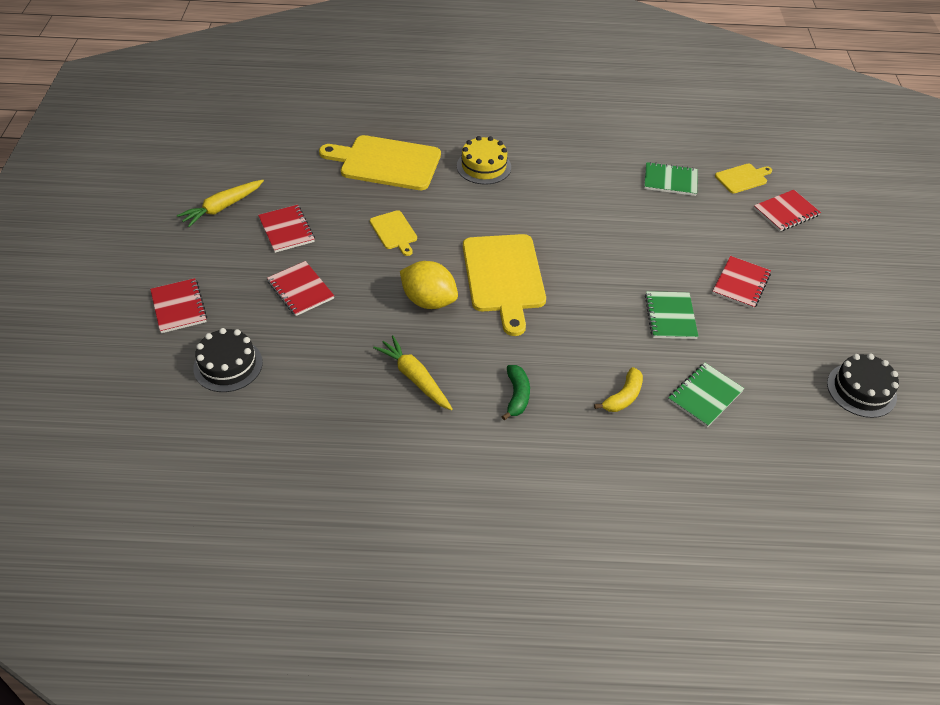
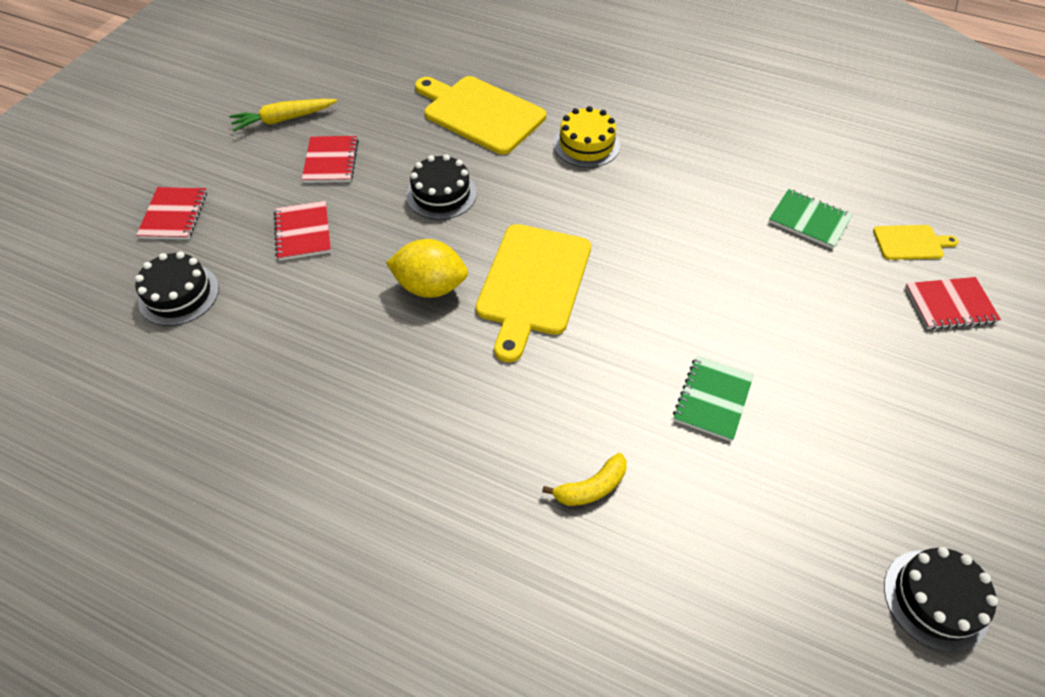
camera: 25 degrees right, 5 degrees up
yellow cutting board [370,210,417,256] -> black cake [406,154,477,220]
yellow carrot [373,335,453,410] -> none
yellow lemon [400,261,458,309] -> yellow lemon turned 45 degrees counterclockwise [386,239,468,298]
green banana [502,365,530,420] -> none
green notebook [668,363,744,427] -> none
red notebook [712,256,771,309] -> none

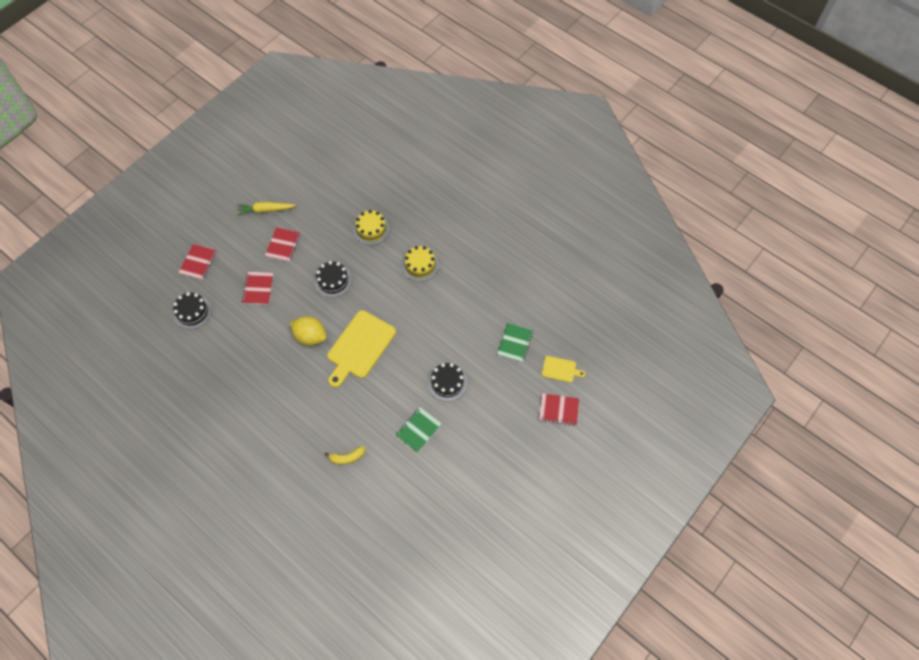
camera: 15 degrees right, 10 degrees up
yellow cutting board [415,76,546,155] -> yellow cake [353,210,390,245]
green notebook [769,189,852,249] -> green notebook turned 60 degrees clockwise [497,323,533,363]
black cake [884,547,998,652] -> black cake moved to [428,363,467,402]

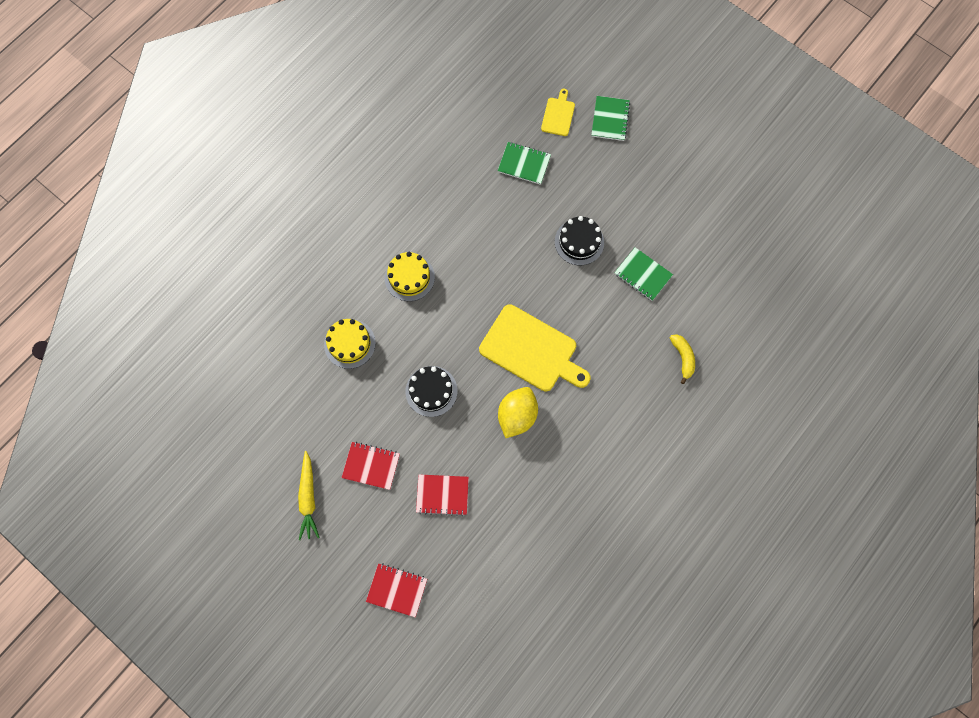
camera: 90 degrees left, 10 degrees up
black cake [173,292,212,330] -> none
red notebook [539,393,579,426] -> green notebook [591,96,630,141]

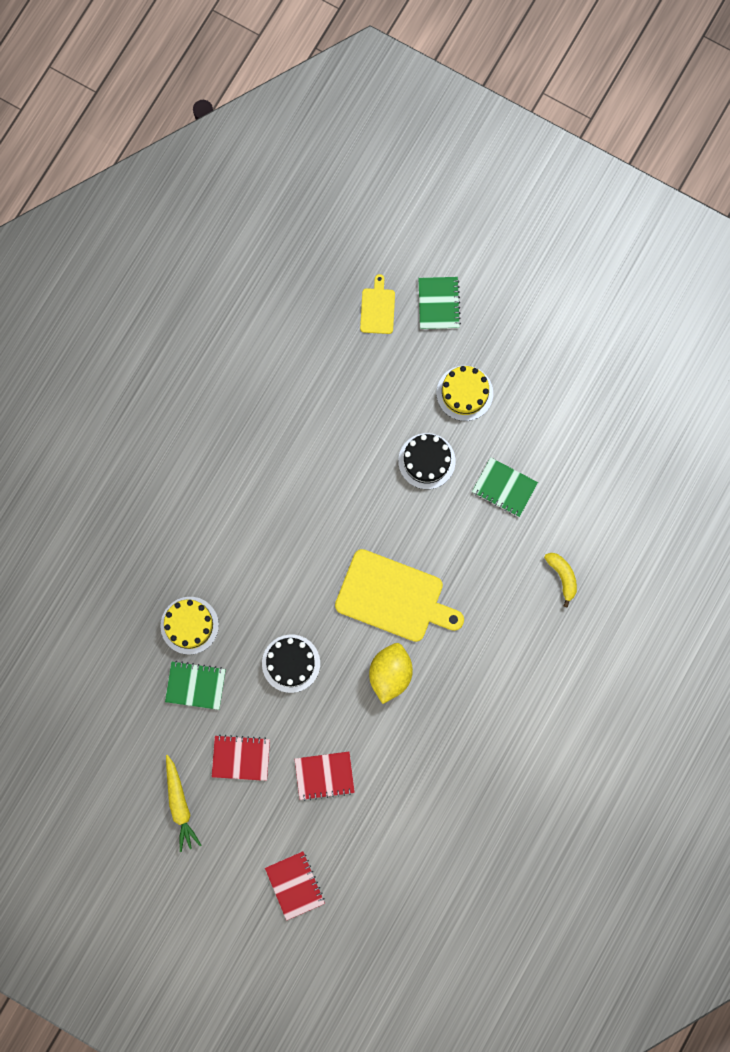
camera: 10 degrees left, 5 degrees up
red notebook [366,563,427,617] -> red notebook turned 60 degrees clockwise [265,851,325,921]
yellow cake [385,252,435,301] -> yellow cake moved to [437,366,493,421]
green notebook [498,142,551,185] -> green notebook moved to [165,661,226,710]

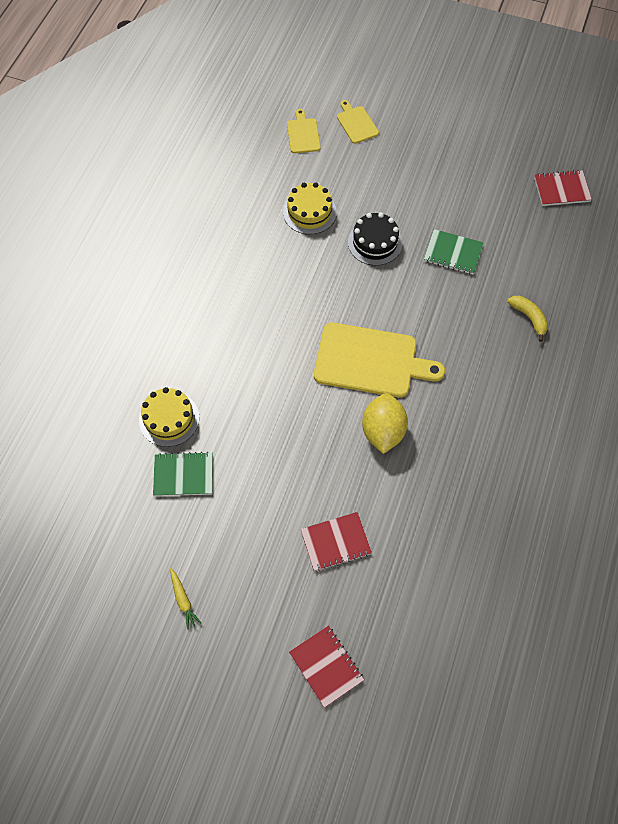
camera: 10 degrees left, 15 degrees down
yellow carrot [166,755,202,852] -> yellow carrot [170,568,201,630], size x0.60
red notebook [212,735,270,781] -> red notebook moved to [534,170,592,206]
black cake [262,634,320,693] -> none
green notebook [419,277,461,329] -> yellow cutting board [337,100,379,144]
yellow cake [437,366,493,421] -> yellow cake moved to [283,182,337,234]

